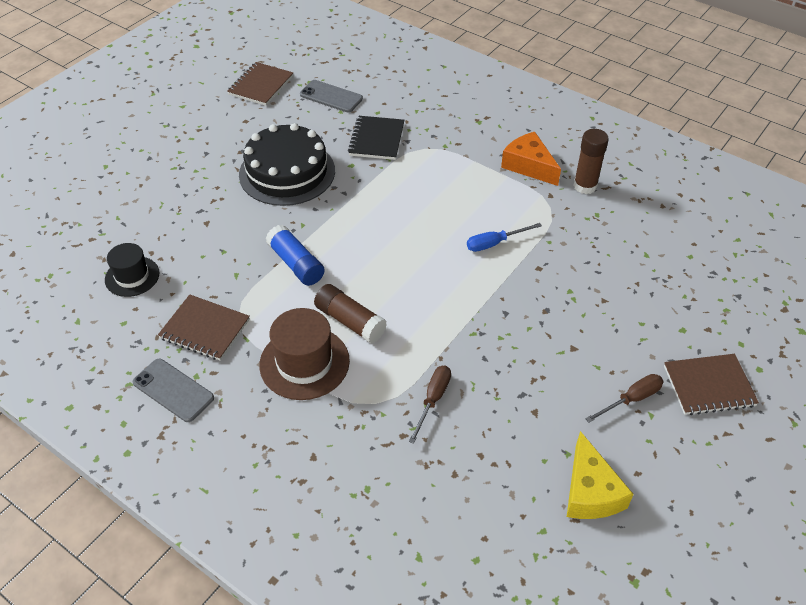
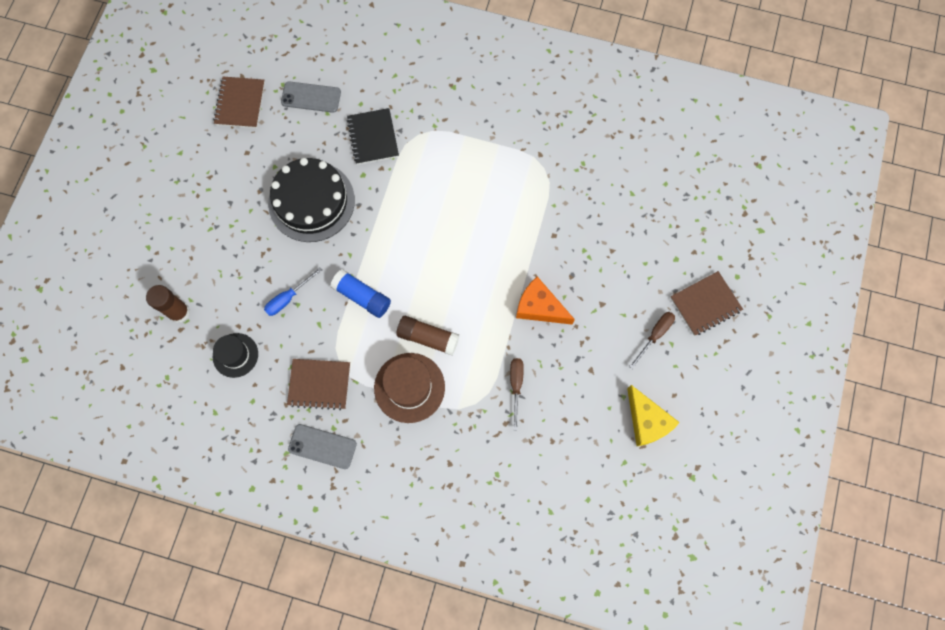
camera: 20 degrees left, 25 degrees up
blue screwdriver [467,223,542,252] -> blue screwdriver moved to [264,267,322,316]
orange cheese [501,132,561,186] -> orange cheese moved to [516,277,575,324]
brown glue stick [573,129,609,194] -> brown glue stick moved to [146,285,190,323]

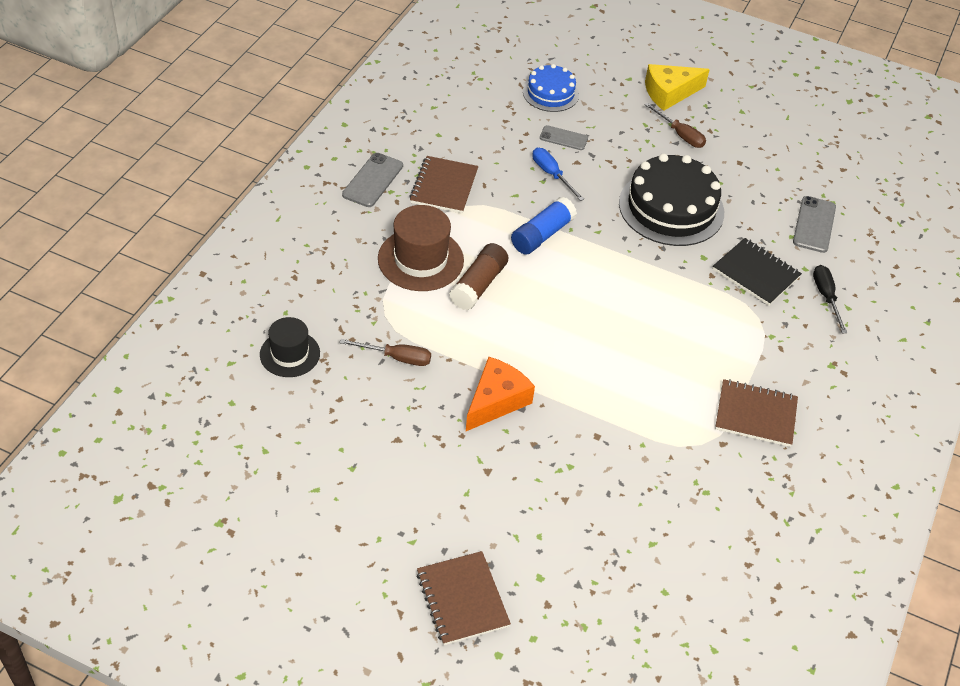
camera: 95 degrees right, 25 degrees down
brown glue stick [146,285,190,323] -> blue cake [523,64,579,112]
brown notebook [213,77,265,128] -> brown notebook moved to [715,379,798,447]
black hat [213,333,258,378] -> black hat moved to [260,317,320,377]
black notebook [347,108,399,165] -> black notebook turned 45 degrees clockwise [713,238,802,306]
yellow cheese [627,385,680,446] -> yellow cheese moved to [645,64,710,111]
brown screwdriver [629,312,675,369] -> brown screwdriver moved to [644,103,706,148]
none -> grey phone [540,125,588,150]
none -> black screwdriver [813,265,847,333]

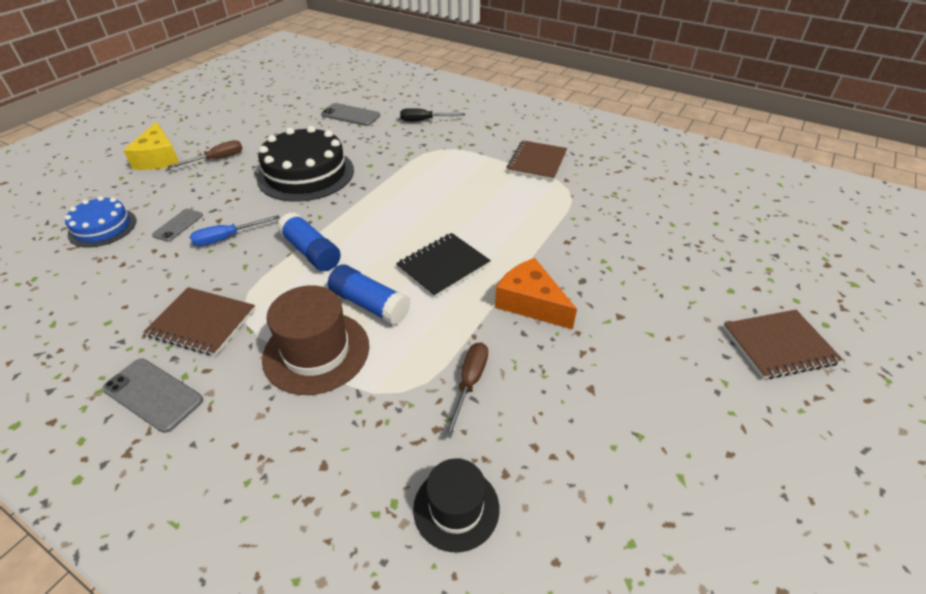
camera: 80 degrees left, 5 degrees down
brown glue stick [449,243,508,310] -> blue glue stick [328,264,410,325]
black notebook [713,238,802,306] -> black notebook moved to [396,233,491,298]

